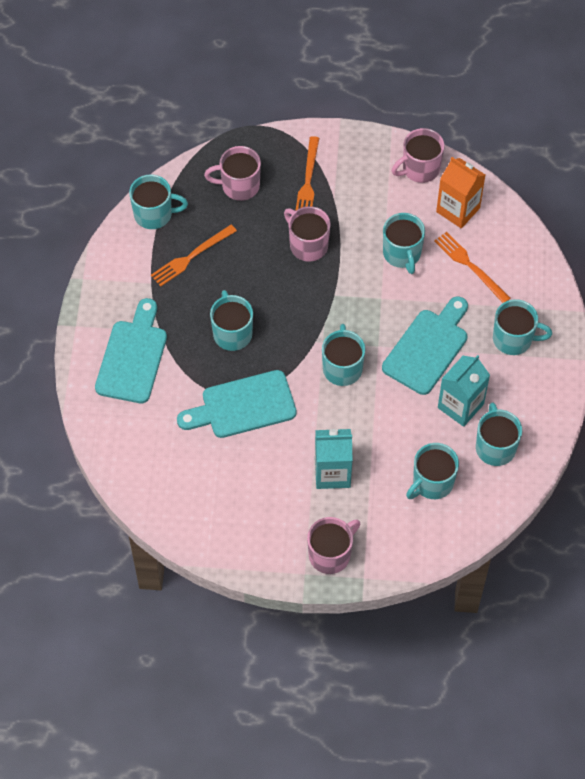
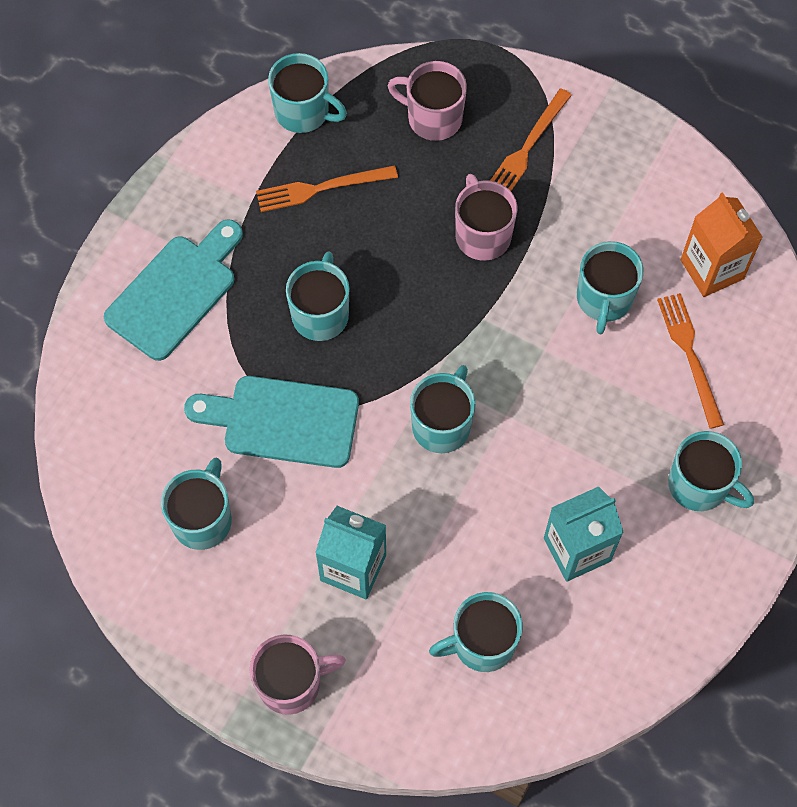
camera: 25 degrees right, 5 degrees up
turquoise cutting board [382,297,468,395] -> none
pink mug [392,128,444,183] -> none
turquoise mug [476,403,522,466] -> turquoise mug moved to [161,458,232,550]

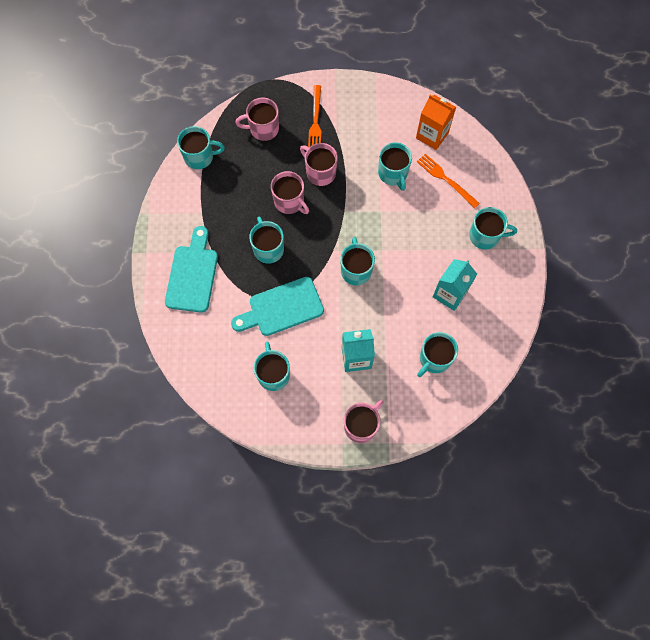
camera: 30 degrees left, 5 degrees up
orange fork [256,165,398,212] -> none
none -> pink mug [271,171,309,214]

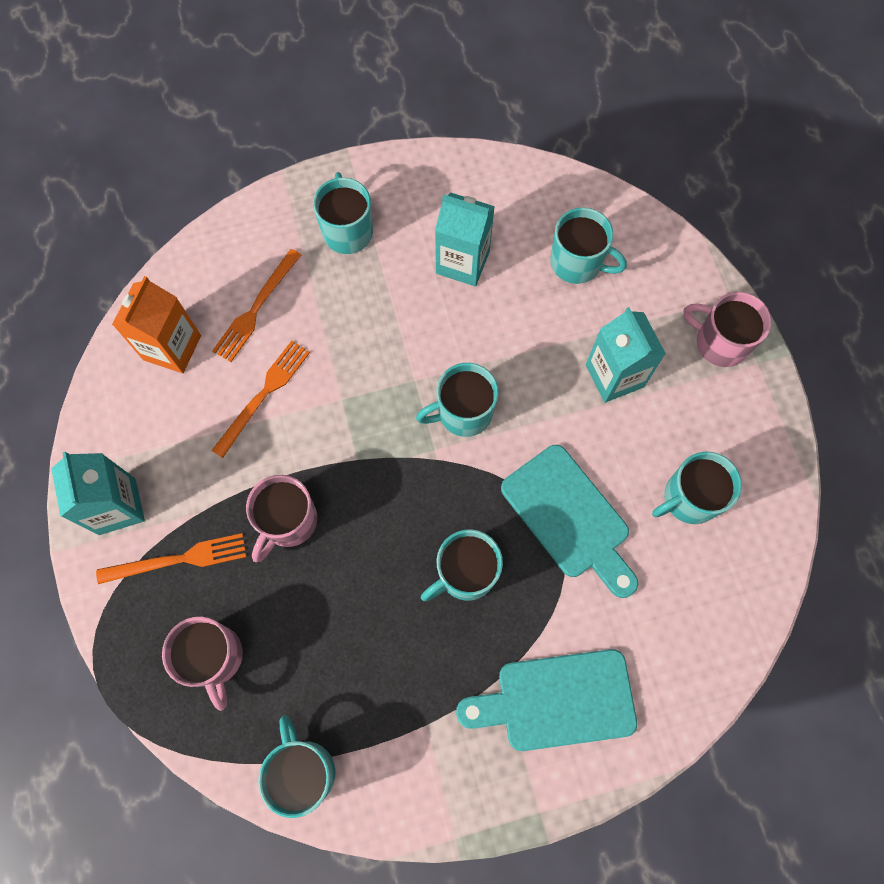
camera: 105 degrees left, 0 degrees up
pink mug [271,171,309,214] -> none
turquoise mug [378,142,412,191] -> orange fork [211,341,310,458]
none -> turquoise carton [51,452,145,535]

